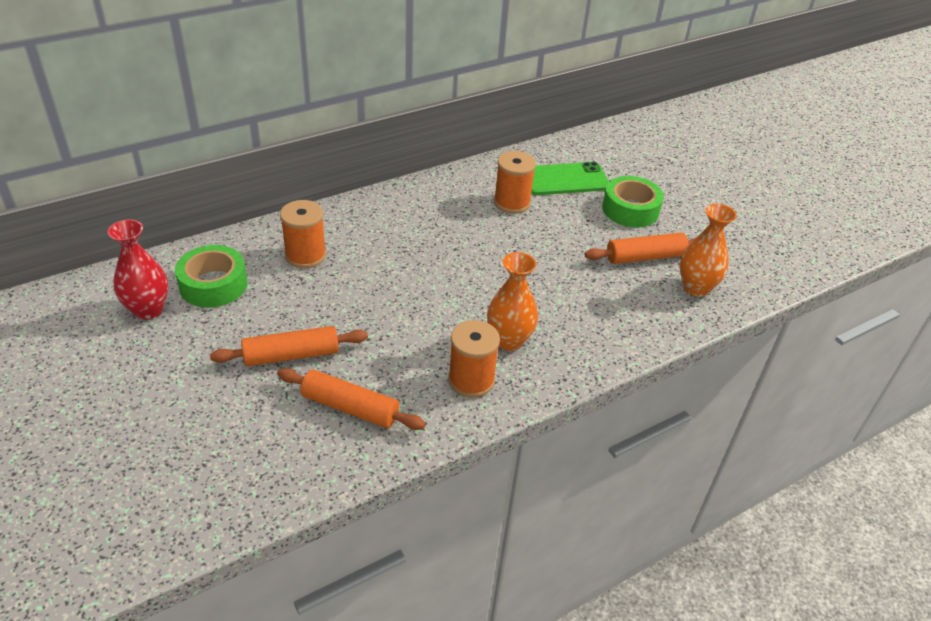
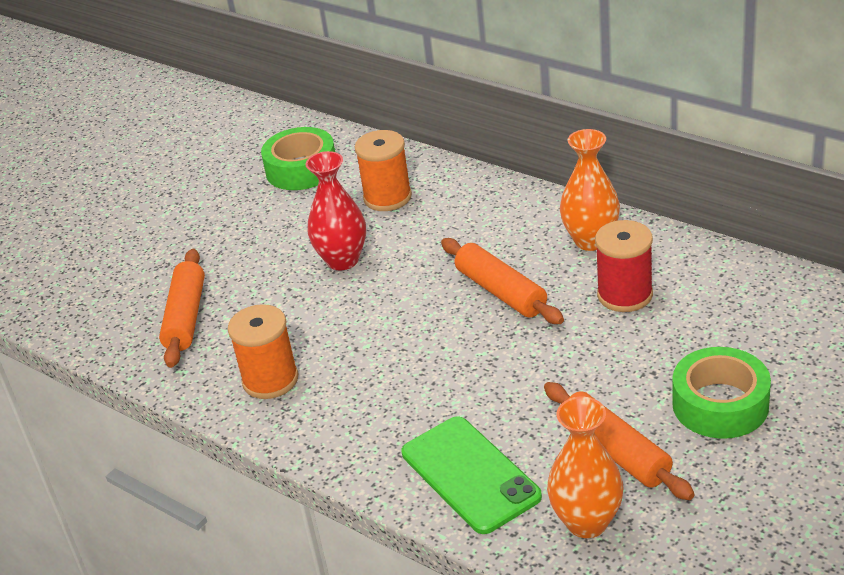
camera: 75 degrees right, 5 degrees down
red vase [108,219,168,320] -> red vase moved to [306,151,366,270]
orange rolling pin [210,326,368,366] -> orange rolling pin moved to [441,238,564,324]
orange vase [487,252,538,351] -> orange vase moved to [560,129,620,251]
orange spool [494,151,536,214] -> red spool [595,220,653,312]
green phone [531,162,609,195] -> green phone moved to [402,416,542,534]

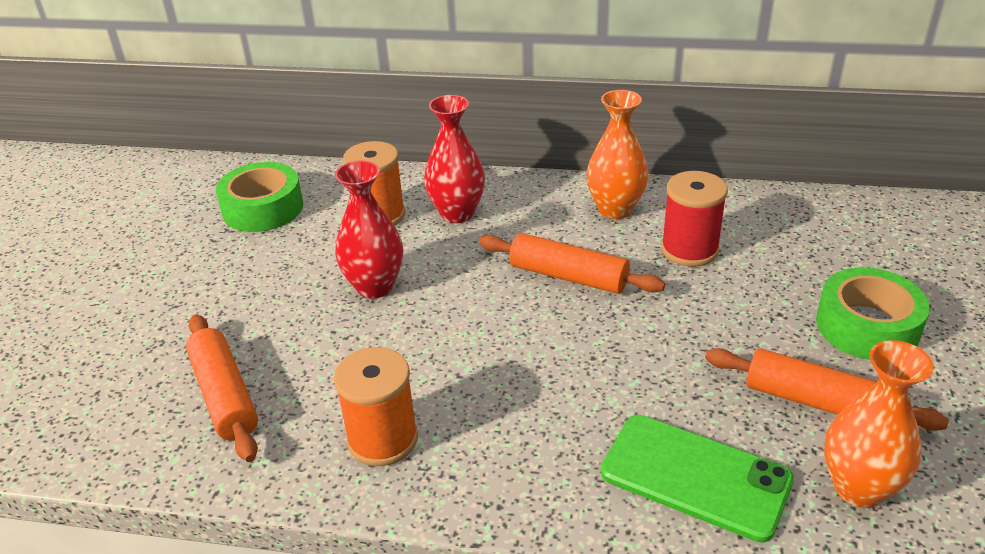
camera: 30 degrees left, 0 degrees up
none -> red vase [424,95,485,223]

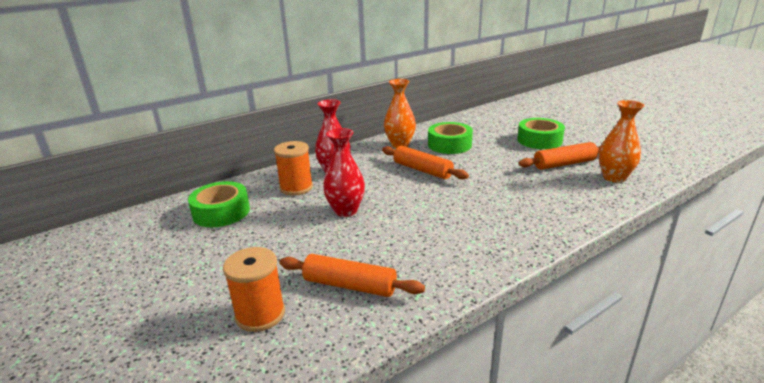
camera: 45 degrees left, 10 degrees down
orange spool [334,347,418,466] -> orange spool moved to [223,247,285,332]
orange rolling pin [479,233,665,294] -> orange rolling pin turned 60 degrees clockwise [382,146,469,179]
green phone [601,415,794,542] -> none
red spool [661,171,728,267] -> green tape [428,122,473,154]

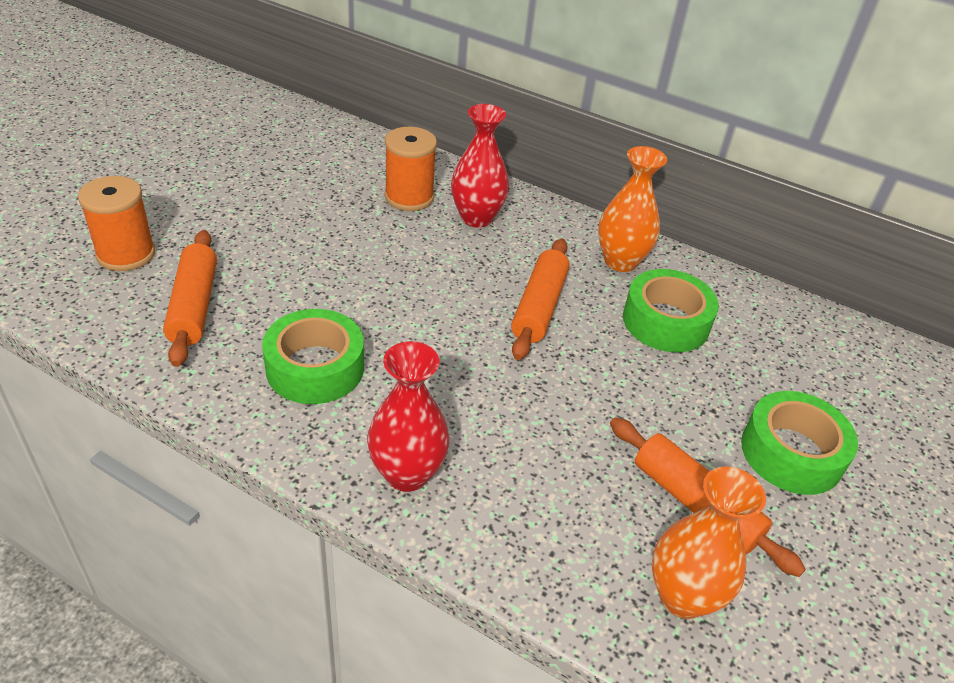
camera: 60 degrees right, 15 degrees up
green tape [188,181,250,227] -> green tape moved to [262,309,364,404]
red vase [323,128,365,217] -> red vase moved to [367,341,450,492]

